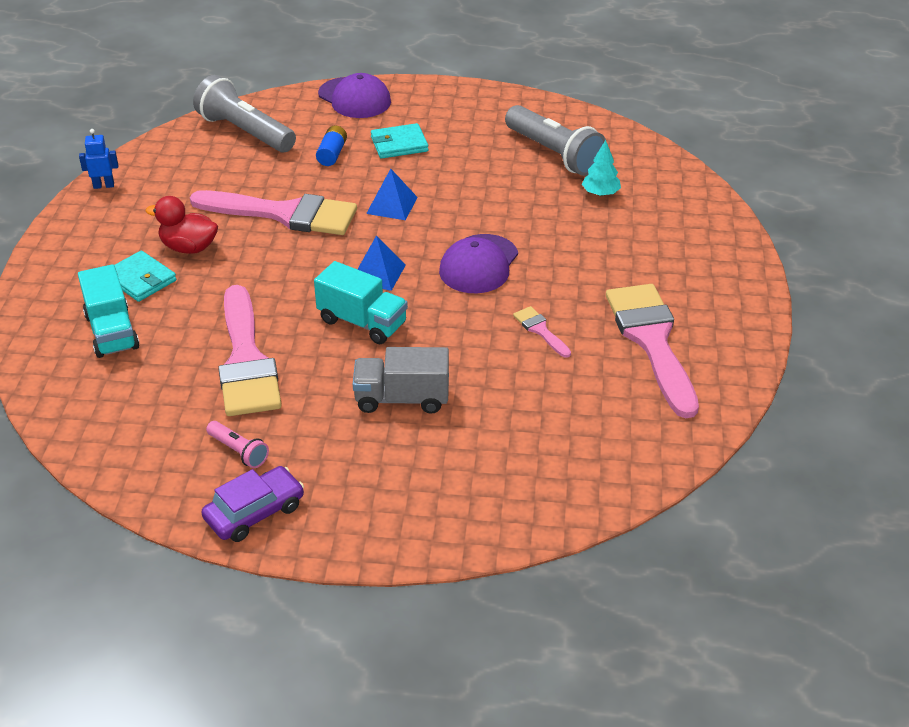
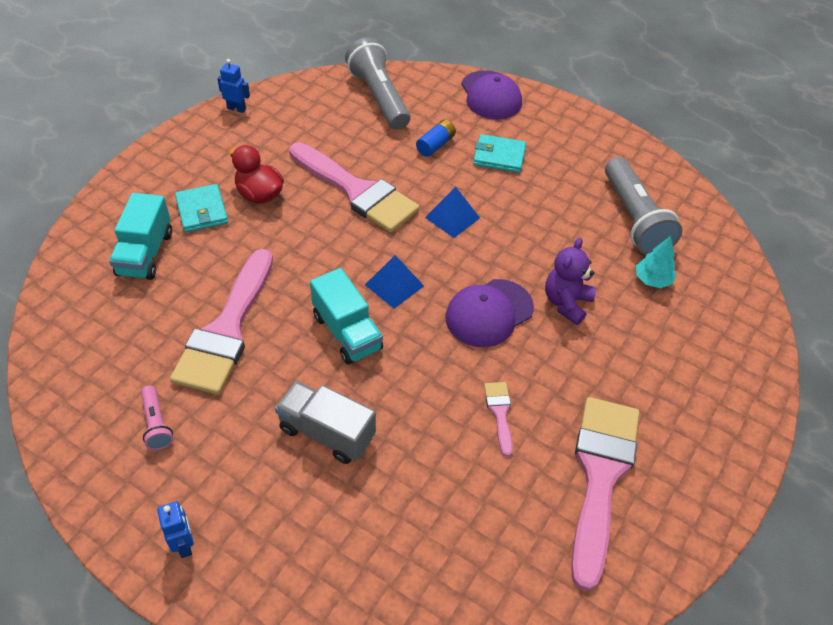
camera: 25 degrees right, 10 degrees up
purple car [201,466,304,542] -> none
none -> blue robot [157,501,194,558]
none -> purple teddy bear [545,238,596,325]

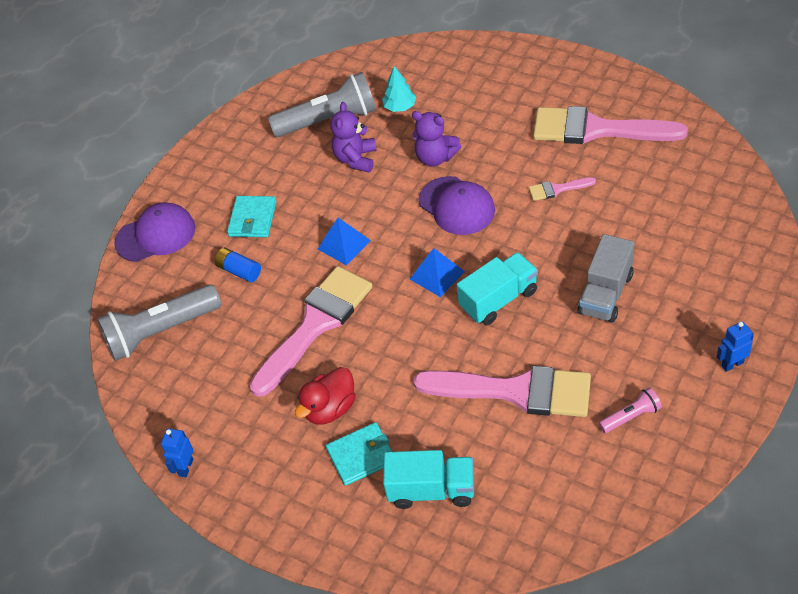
camera: 85 degrees left, 0 degrees up
none -> purple teddy bear [330,102,377,172]

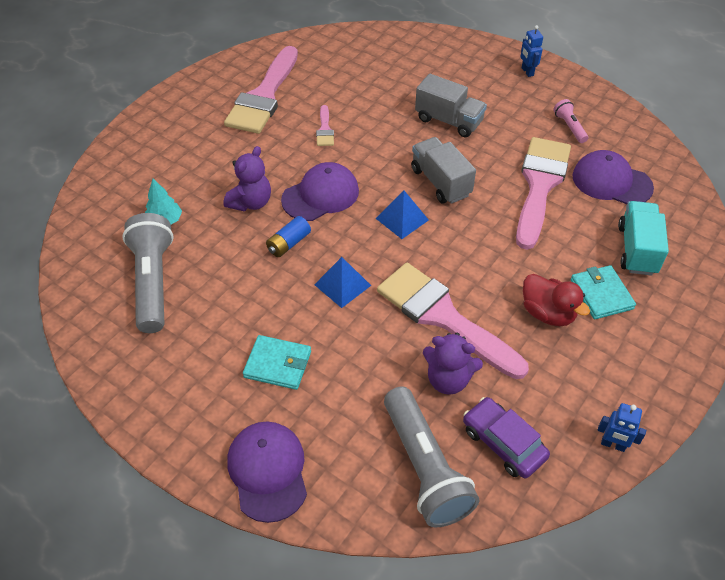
camera: 90 degrees left, 0 degrees up
blue battery [215,248,261,282] -> blue battery moved to [266,216,311,257]
purple teddy bear [330,102,377,172] -> purple teddy bear moved to [423,333,483,395]
turquoise truck [457,252,538,325] -> grey truck [411,137,476,204]
none -> purple car [463,397,550,478]
none -> purple cap [572,150,654,204]

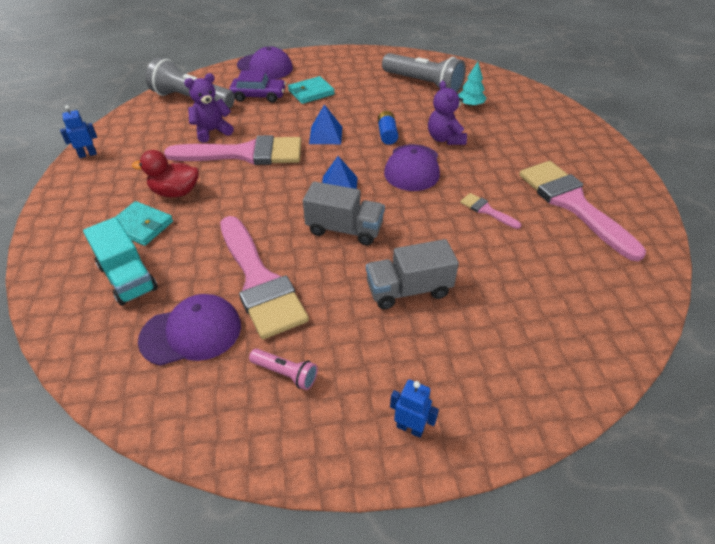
camera: 135 degrees right, 5 degrees down
purple car [463,397,550,478] -> purple car moved to [229,70,286,103]

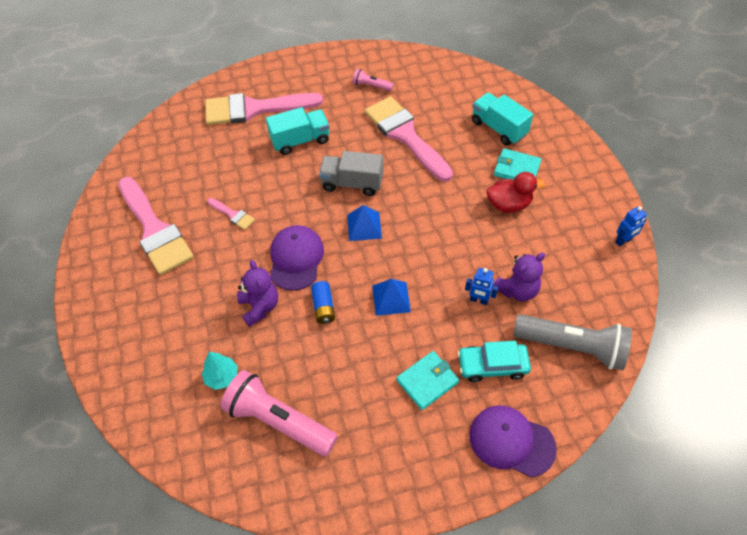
camera: 175 degrees right, 10 degrees up
purple cap [138,294,241,366] -> none
pink brush [164,135,301,165] -> pink brush moved to [205,93,323,125]
purple car [229,70,286,103] -> turquoise car [458,341,531,382]
grey truck [366,239,459,310] -> turquoise truck [266,107,330,155]
grey flashlight [382,53,466,93] -> pink flashlight [220,370,338,456]
blue robot [390,380,439,438] -> blue robot moved to [465,268,498,305]

